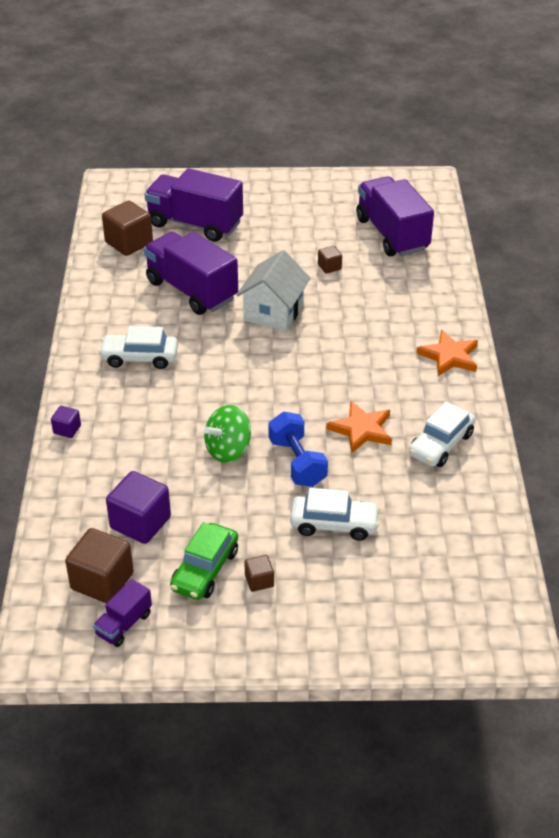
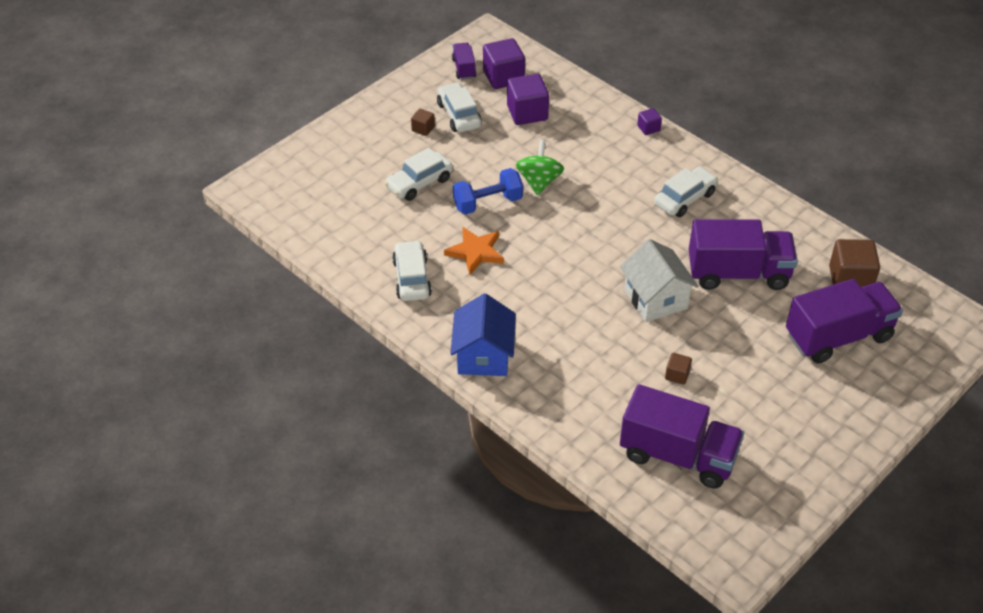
camera: 135 degrees right, 5 degrees up
brown cube [65,528,134,603] -> purple cube [483,38,525,89]
green car [170,522,238,600] -> white car [437,82,482,132]
blue dumbbell [268,412,328,487] -> blue dumbbell turned 45 degrees counterclockwise [453,168,523,215]
orange star [416,330,478,376] -> blue house [450,294,516,376]

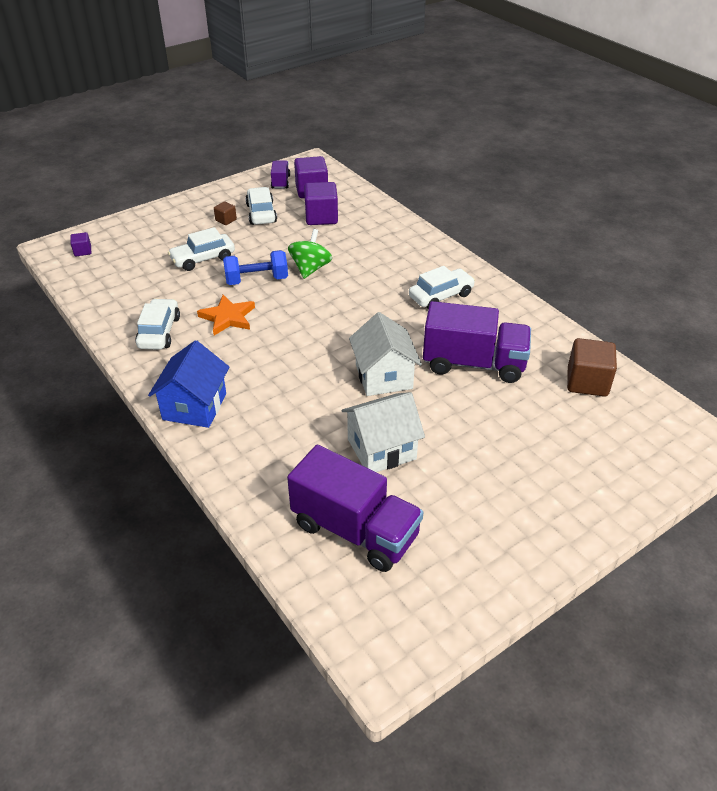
camera: 10 degrees right, 5 degrees down
purple cube [637,108,662,135] -> purple cube moved to [70,232,91,256]
brown cube [665,353,692,385] -> white house [342,392,425,472]
purple truck [786,279,903,364] -> none

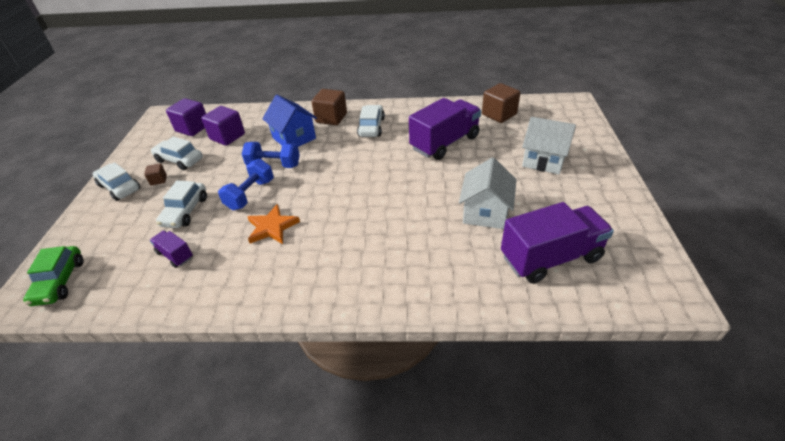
camera: 50 degrees left, 0 degrees up
purple cube [70,232,91,256] -> green car [23,246,84,306]
white car [135,298,180,350] -> white car moved to [93,162,140,201]
blue house [148,340,229,428] -> blue house moved to [262,95,317,147]
purple truck [271,160,290,189] -> purple truck moved to [150,231,193,268]
green spinning top [288,229,332,279] -> blue dumbbell [242,142,300,168]
white house [349,312,422,396] -> white house moved to [522,117,576,174]
none -> brown cube [312,89,347,125]

